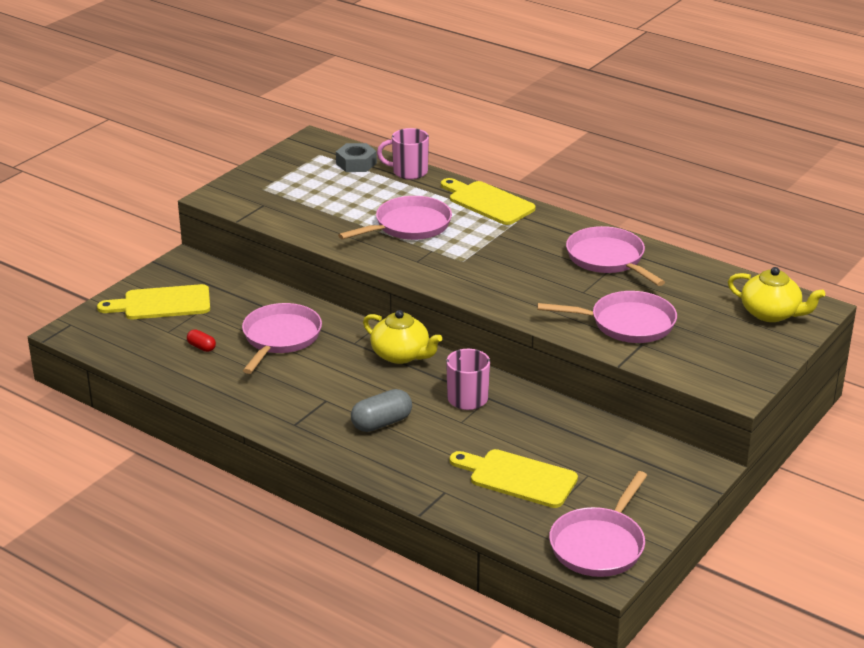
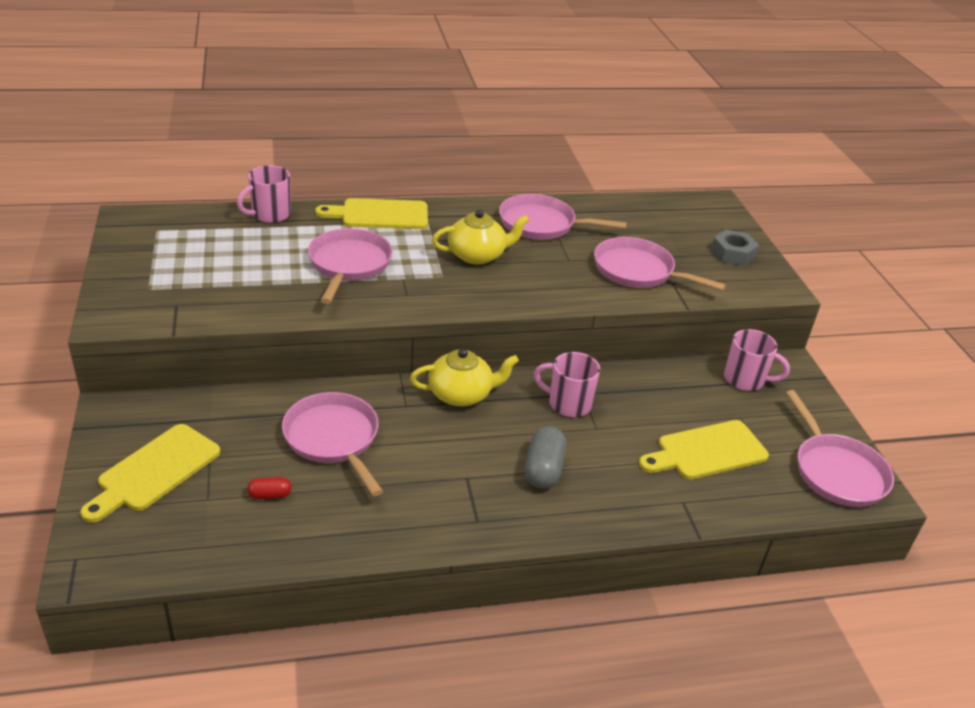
camera: 50 degrees left, 5 degrees up
grey nut [336,143,377,172] -> grey nut moved to [711,230,759,266]
pink pan [537,291,677,343] -> pink pan turned 105 degrees counterclockwise [594,237,726,291]
yellow teapot [728,267,825,322] -> yellow teapot moved to [432,209,529,265]
none -> pink mug [724,329,790,391]

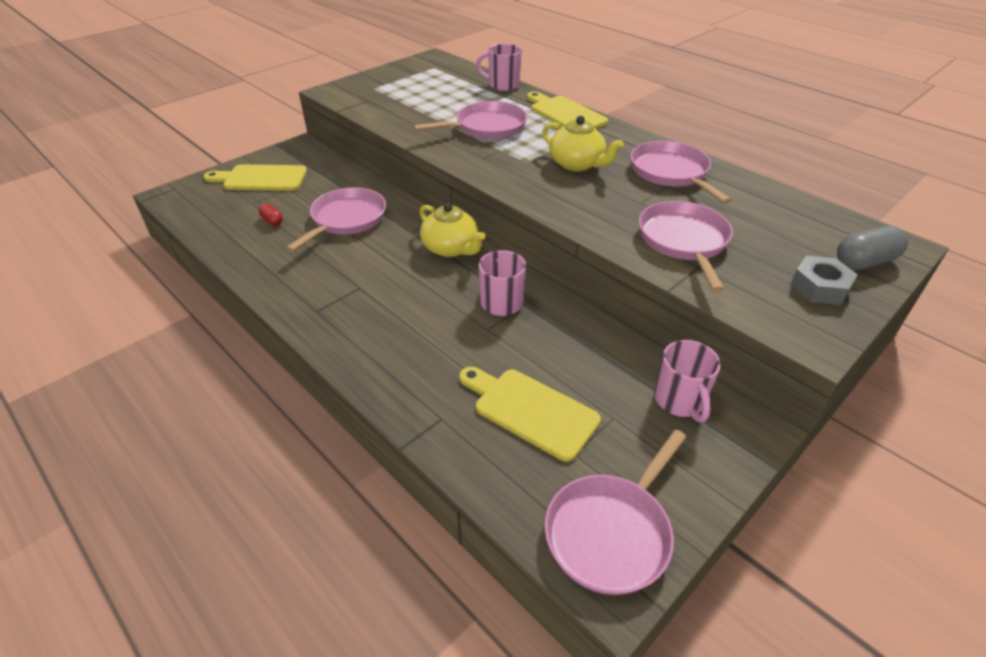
camera: 60 degrees right, 5 degrees up
grey capsule [525,426,566,489] -> grey capsule moved to [837,225,908,270]

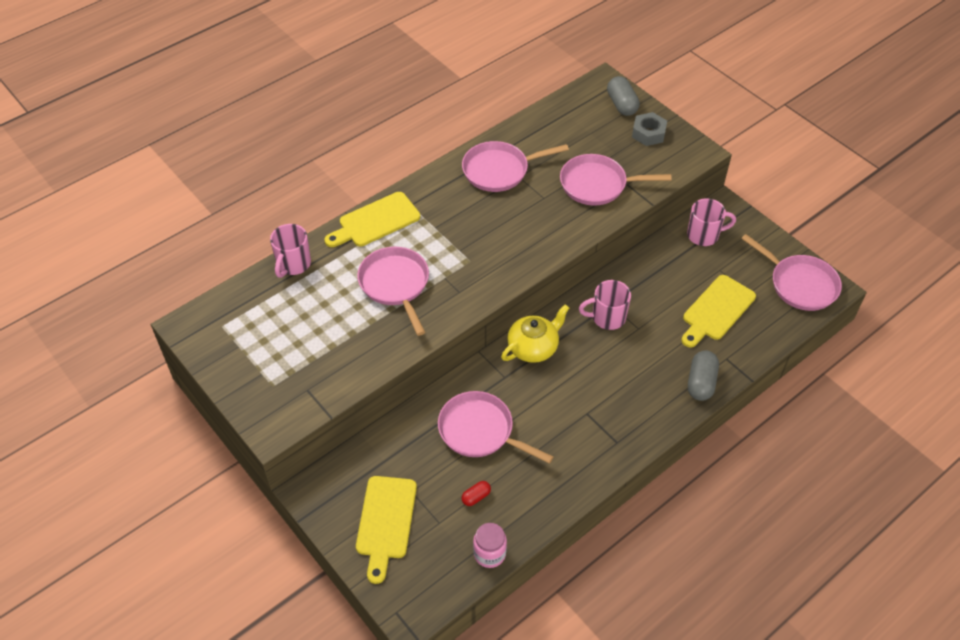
camera: 85 degrees left, 10 degrees up
yellow teapot [542,116,624,172] -> none
none -> pink jar [473,523,507,568]
none -> grey capsule [688,350,719,401]

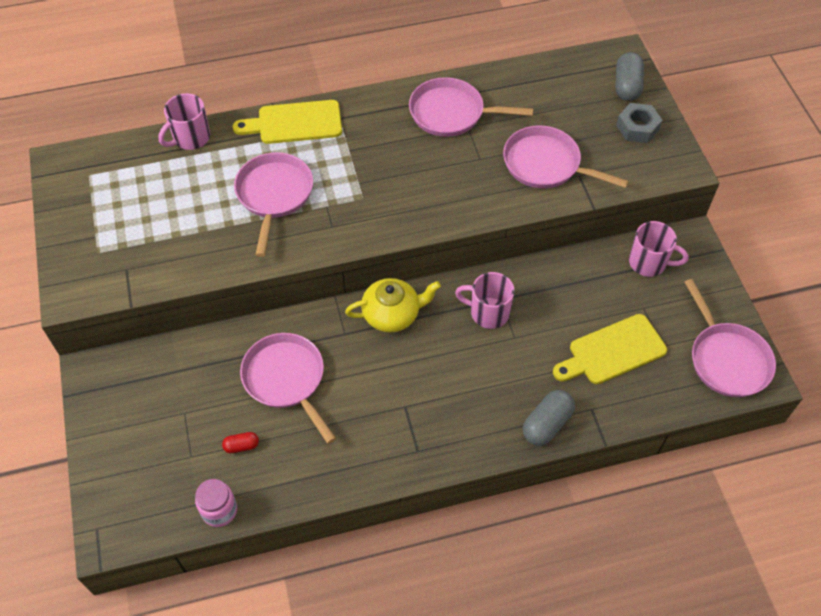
camera: 25 degrees right, 5 degrees up
yellow cutting board [356,476,417,584] -> none

